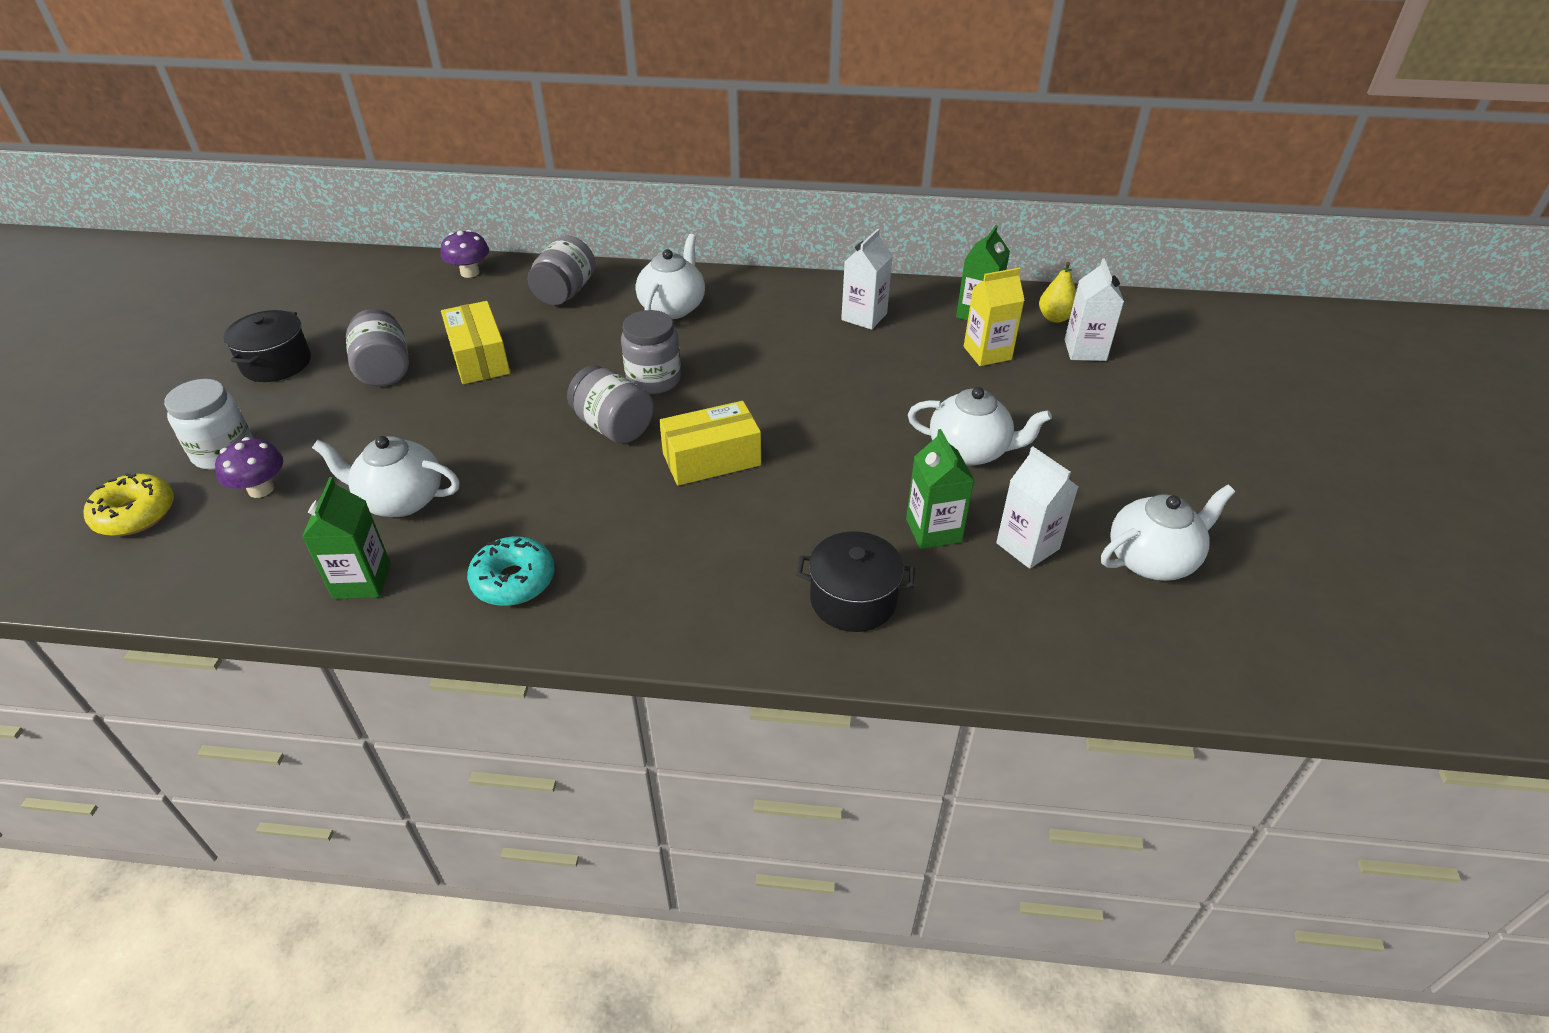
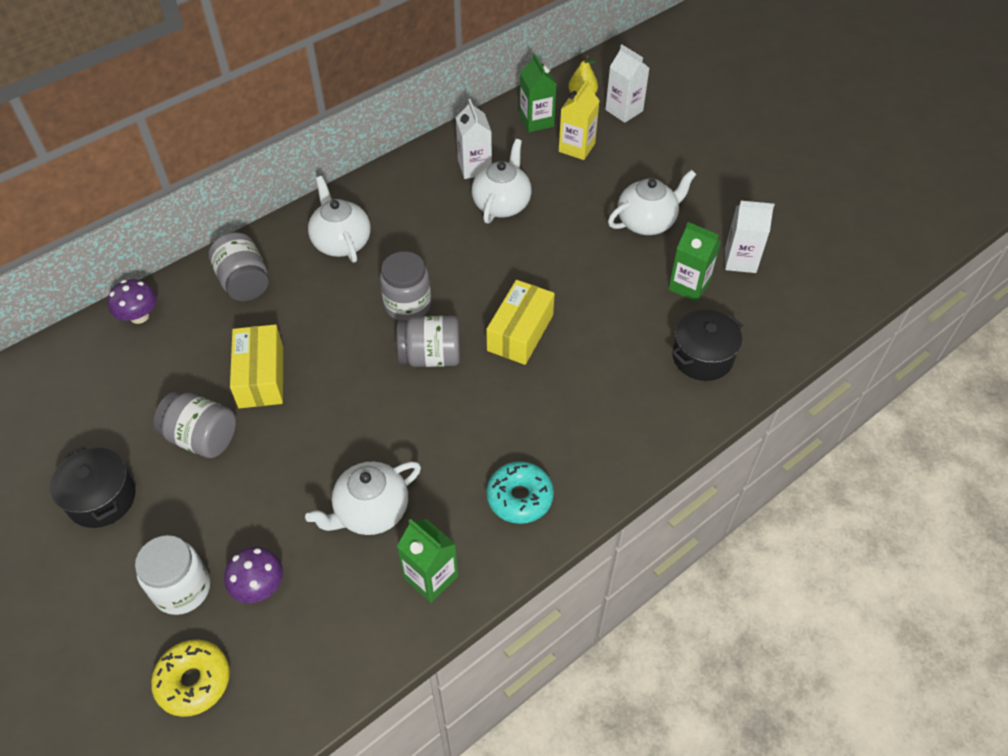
camera: 45 degrees left, 10 degrees up
yellow box [441,301,510,384] -> yellow box turned 60 degrees clockwise [230,324,283,408]
white teapot [1101,485,1235,581] -> white teapot moved to [472,139,532,224]

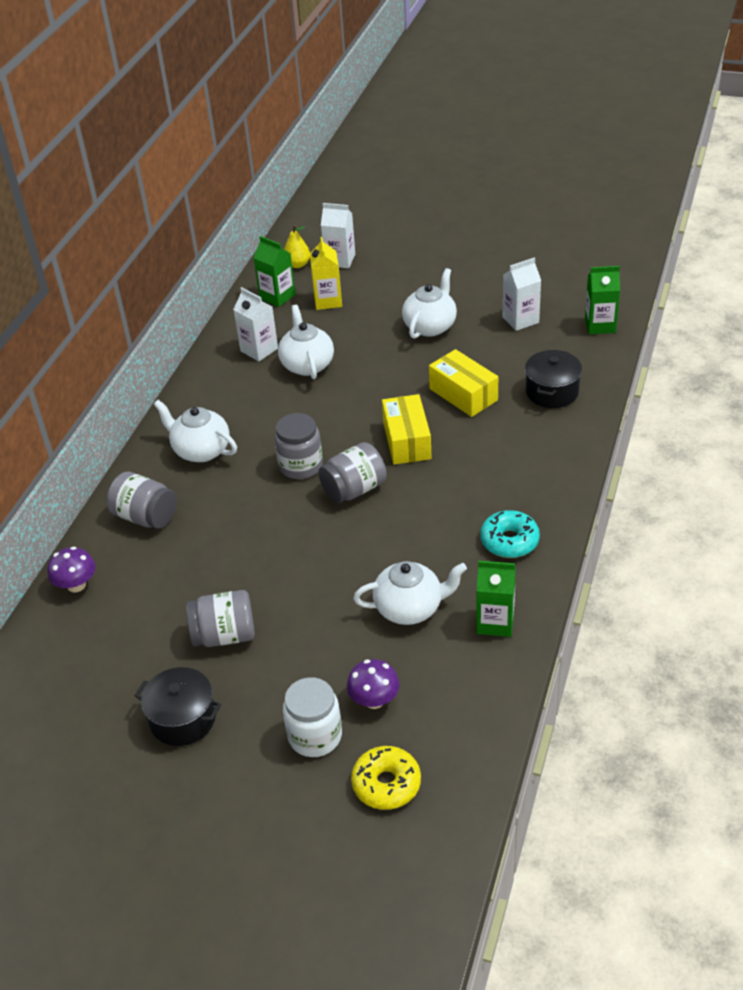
camera: 30 degrees left, 10 degrees down
yellow box [230,324,283,408] -> yellow box moved to [429,349,498,417]
white teapot [305,462,421,535] -> white teapot turned 120 degrees counterclockwise [353,561,467,625]
green carton [668,222,721,302] -> green carton moved to [585,266,620,334]

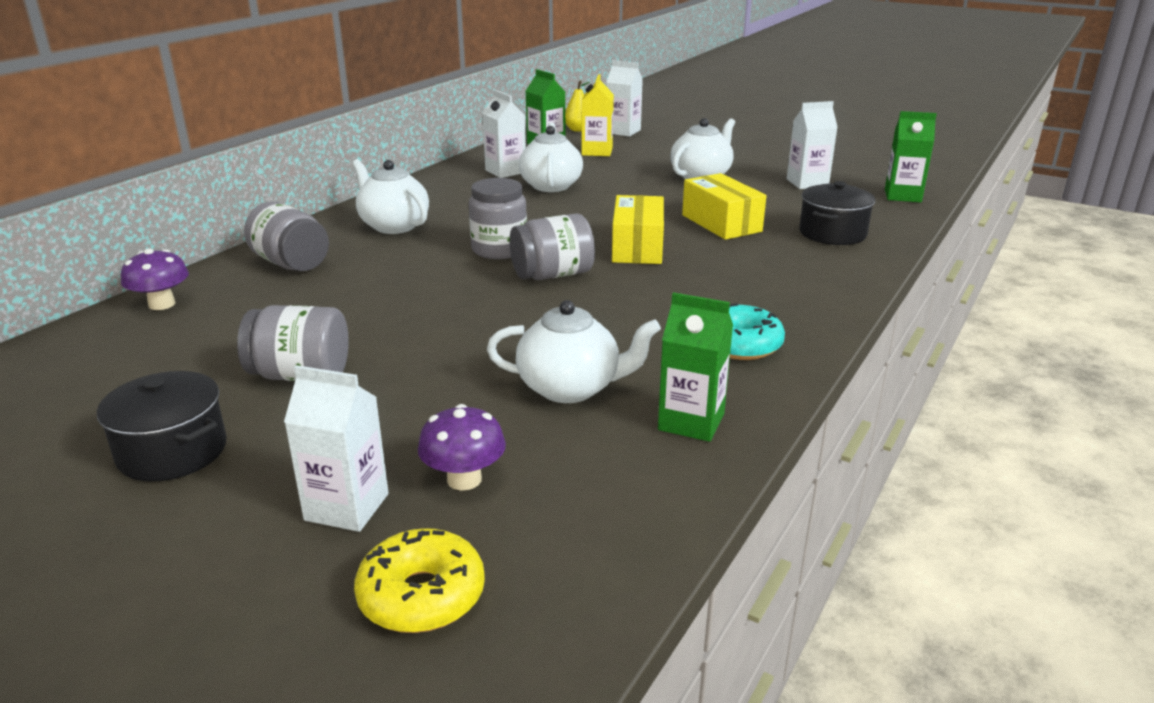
camera: 10 degrees right, 15 degrees down
white jar [283,677,342,757] -> white carton [284,365,389,532]

